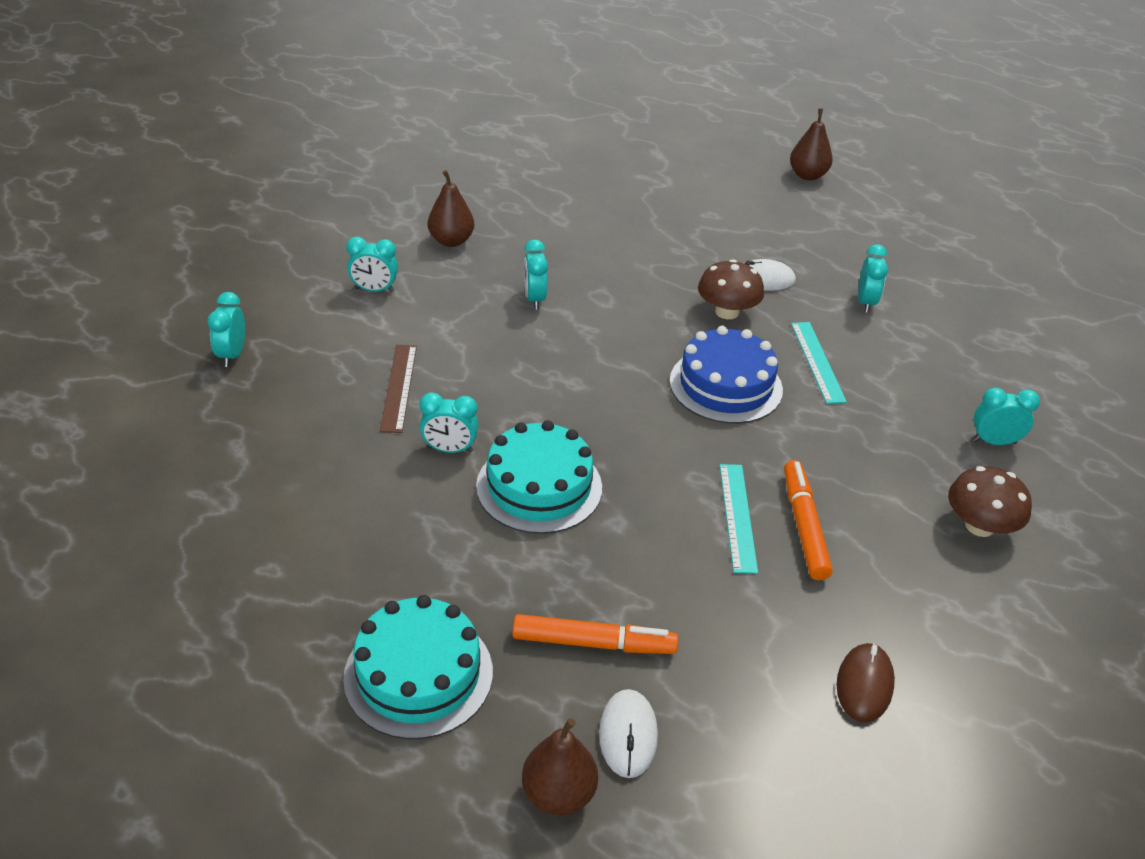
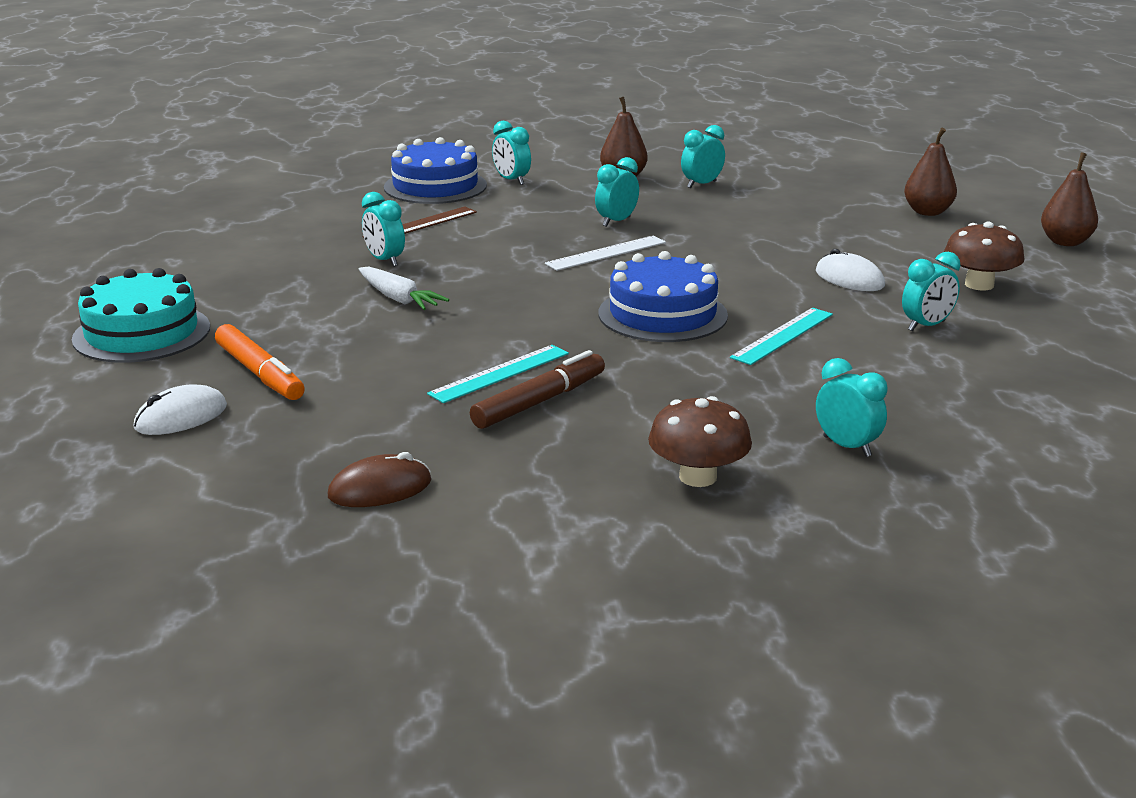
camera: 50 degrees right, 15 degrees down
turquoise clock [207,292,245,367] -> turquoise clock moved to [681,125,725,188]
turquoise cake [476,420,602,534] -> white carrot [359,267,449,310]
brown pear [522,718,598,815] -> brown pear moved to [904,128,957,216]
brown mushroom [698,259,764,319] -> brown mushroom moved to [944,222,1024,291]
orange marker [784,460,833,580] -> brown marker [470,350,605,429]
none -> blue cake [384,137,487,204]
none -> white ruler [545,235,666,271]

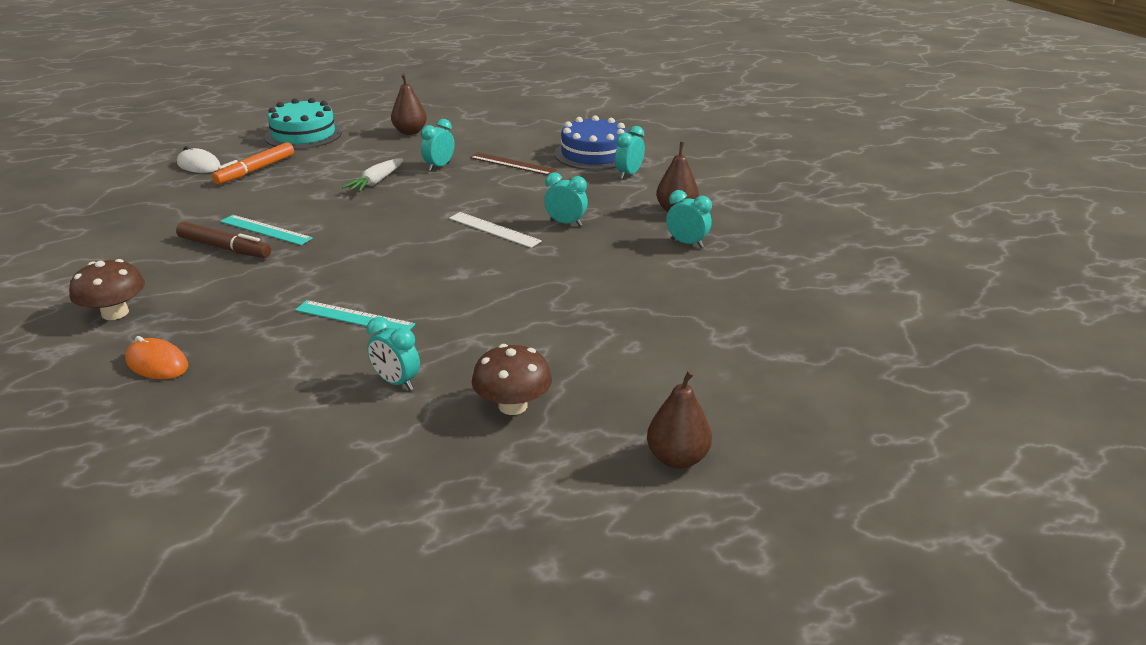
camera: 70 degrees right, 5 degrees up
brown mouse [328,452,431,507] -> none
blue cake [598,251,728,342] -> none
white mouse [816,249,885,291] -> none
turquoise clock [816,358,888,457] -> orange mouse [125,336,188,379]
brown pear [904,128,957,216] -> brown pear moved to [391,73,427,135]

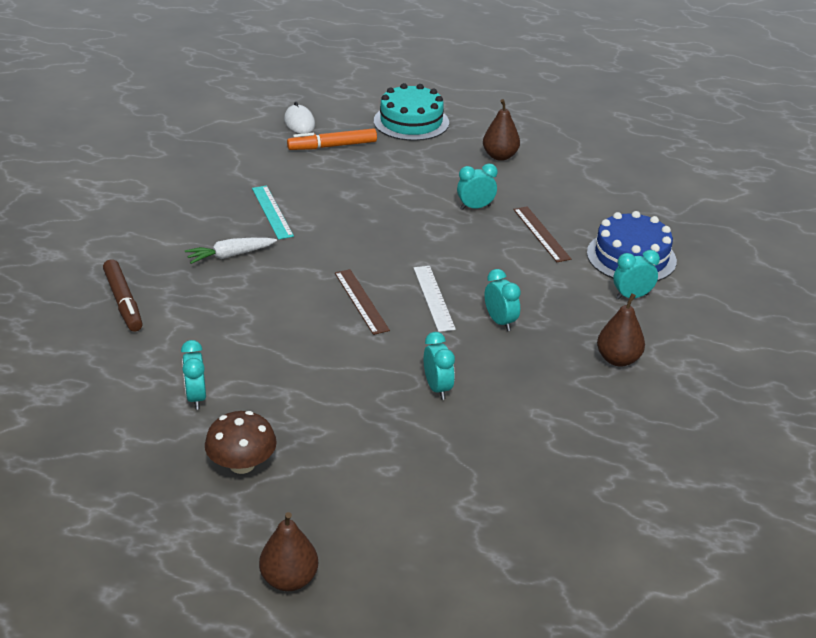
camera: 40 degrees right, 5 degrees up
brown mushroom [69,259,145,320] -> none
orange mouse [125,336,188,379] -> none
brown marker [176,222,271,258] -> brown marker moved to [103,259,143,332]
turquoise ruler [295,300,415,330] -> none
white carrot [342,158,403,192] -> white carrot moved to [185,238,277,264]
turquoise clock [666,190,712,248] -> turquoise clock moved to [424,332,455,400]
none -> brown ruler [335,269,390,335]

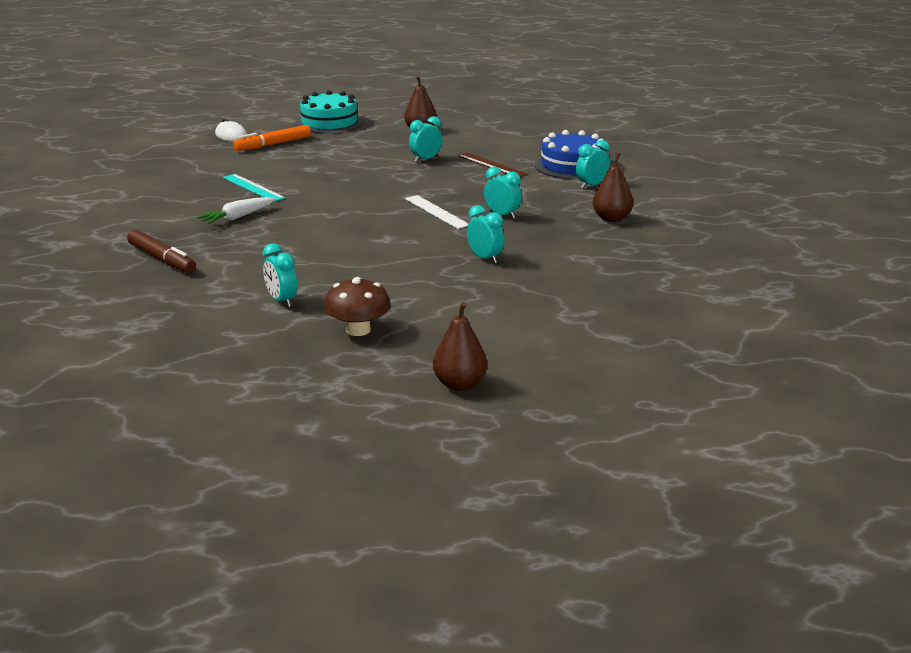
camera: 20 degrees left, 10 degrees down
brown ruler [335,269,390,335] -> none

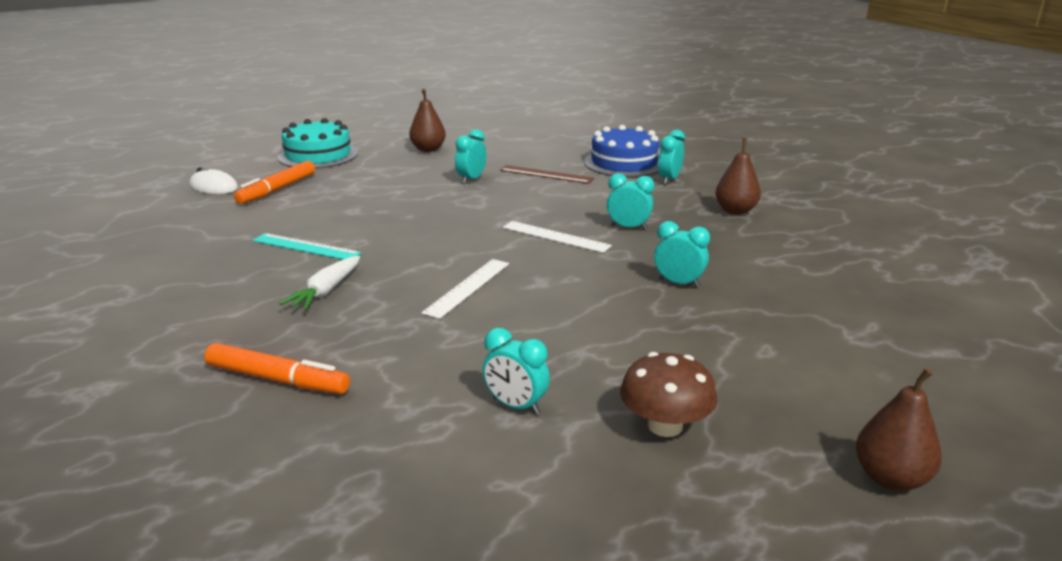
camera: 25 degrees left, 0 degrees up
brown marker [127,230,196,273] -> orange marker [204,343,350,394]
none -> white ruler [421,259,509,319]

